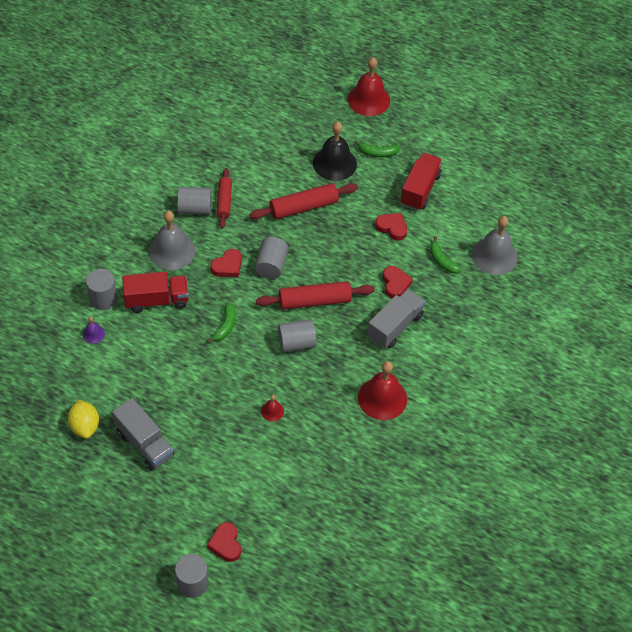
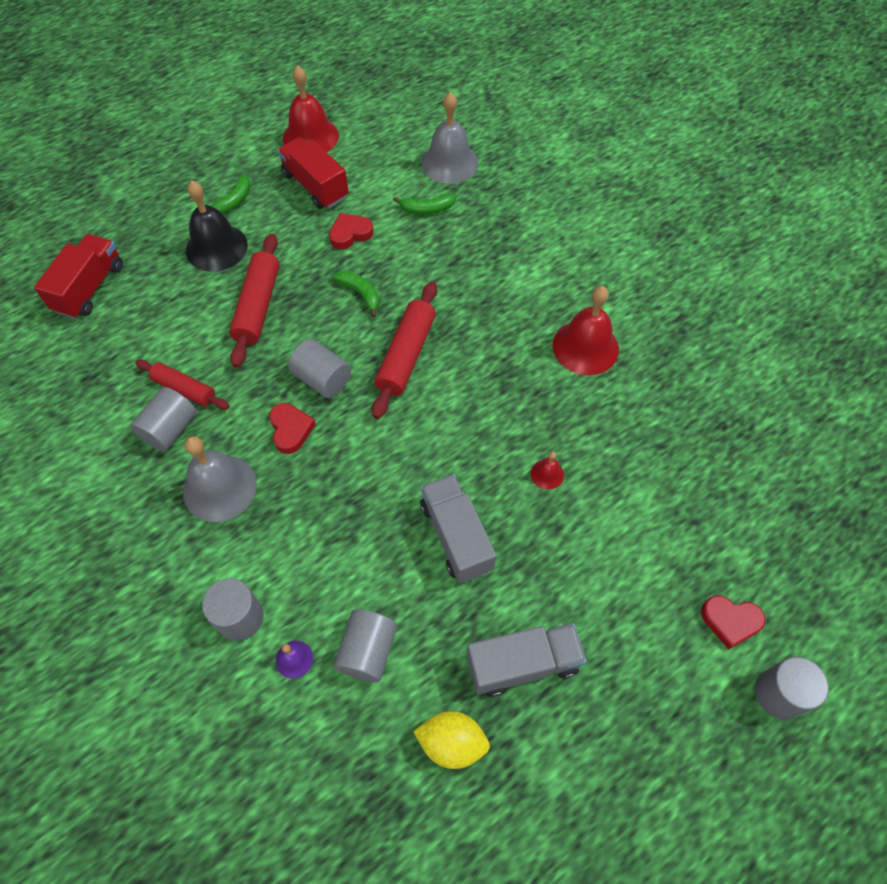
camera: 60 degrees left, 5 degrees up
red truck [122,272,189,313] -> red truck moved to [34,234,123,319]
green banana [207,302,236,343] -> green banana moved to [332,271,379,317]
grey cylinder [278,319,317,352] -> grey cylinder moved to [333,609,397,682]
red bell [348,57,390,116] -> red bell moved to [283,65,339,152]
grey truck [367,289,425,348] -> grey truck moved to [420,474,496,583]
red heart [383,266,413,298] -> none

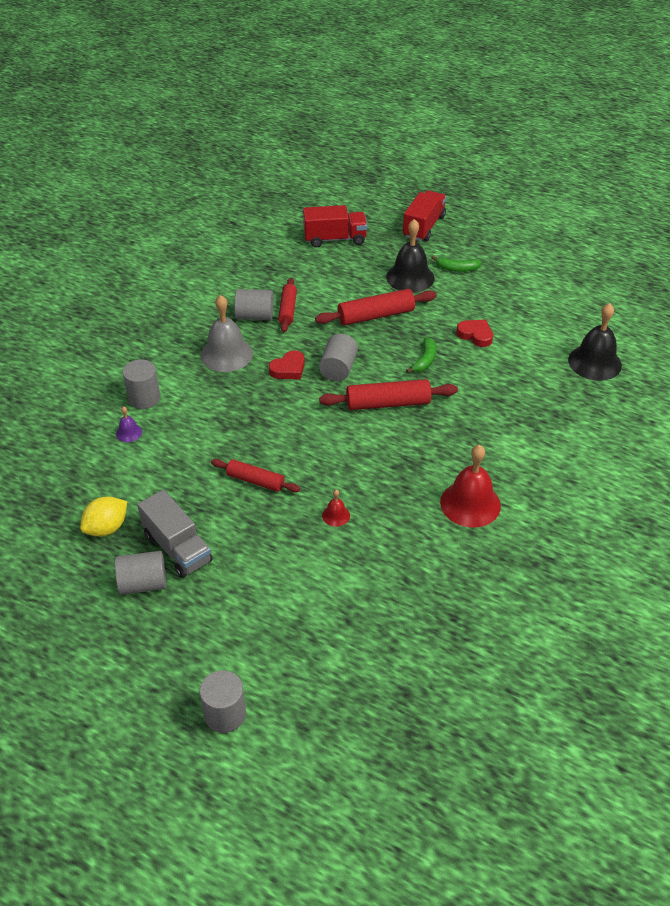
camera: 65 degrees right, 15 degrees down
red truck [278,137,349,209] -> red truck moved to [403,190,446,241]
red bell [283,65,339,152] -> none
grey cylinder [333,609,397,682] -> grey cylinder moved to [115,551,166,595]
green banana [393,193,456,214] -> none
yellow lemon [413,711,490,769] -> yellow lemon turned 60 degrees clockwise [80,497,127,537]
grey truck [420,474,496,583] -> red rolling pin [211,459,300,492]
grey bell [421,92,478,184] -> black bell [568,303,622,381]
red heart [701,595,766,649] -> none

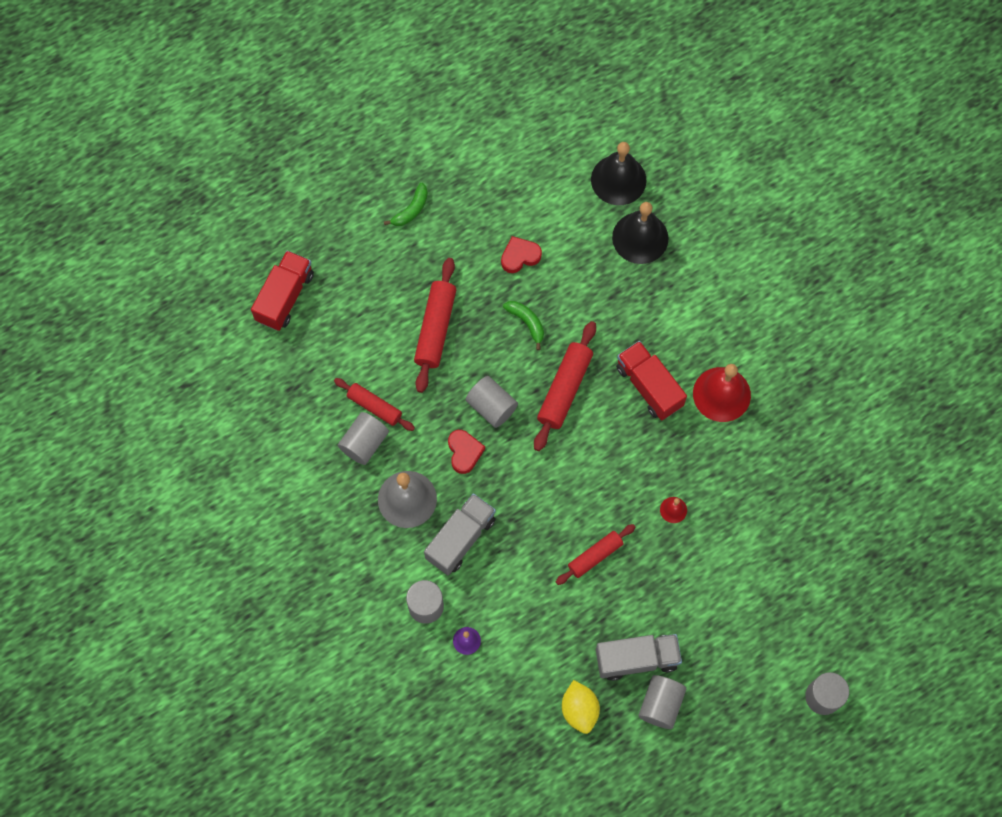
camera: 60 degrees left, 25 degrees up
black bell [386,219,435,293] -> black bell moved to [612,202,669,264]
red truck [403,190,446,241] -> red truck moved to [616,341,687,420]
none -> grey truck [424,493,496,575]

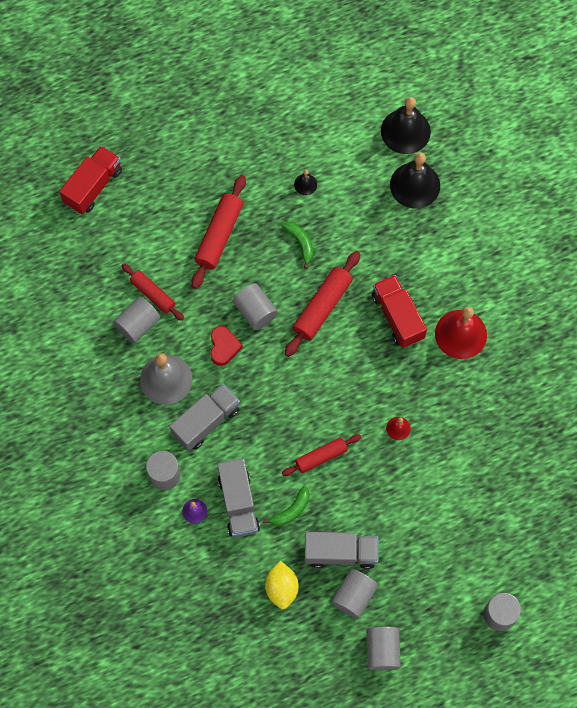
camera: 10 degrees right, 0 degrees up
green banana [384,183,428,226] -> green banana moved to [263,486,309,526]
red heart [501,236,542,273] -> black bell [294,170,317,195]
none -> grey truck [218,458,260,537]
none -> grey cylinder [366,627,401,670]

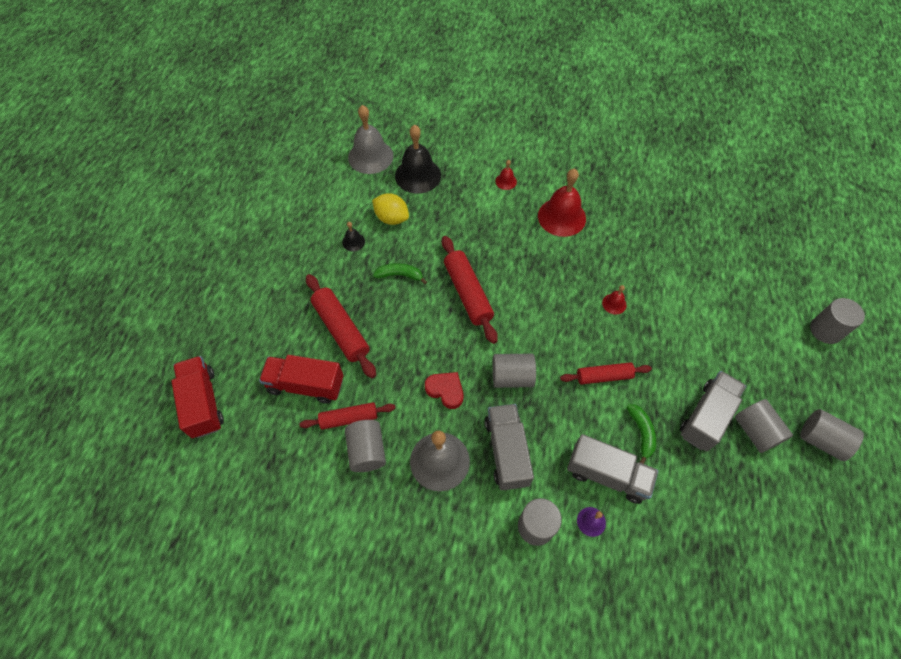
camera: 55 degrees left, 10 degrees down
grey cylinder [233,283,278,330] -> grey cylinder moved to [492,354,536,388]
yellow lemon [265,561,299,610] -> yellow lemon moved to [372,193,409,225]
red rolling pin [282,434,361,476] -> red rolling pin turned 75 degrees clockwise [560,362,652,385]
red truck [372,275,427,348] -> red truck moved to [259,355,344,404]
black bell [381,97,431,154] -> grey bell [348,105,394,174]
none -> red bell [495,160,517,190]

